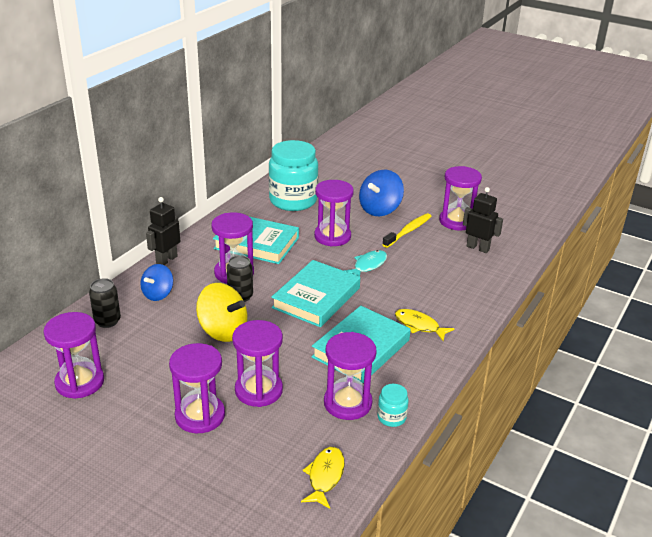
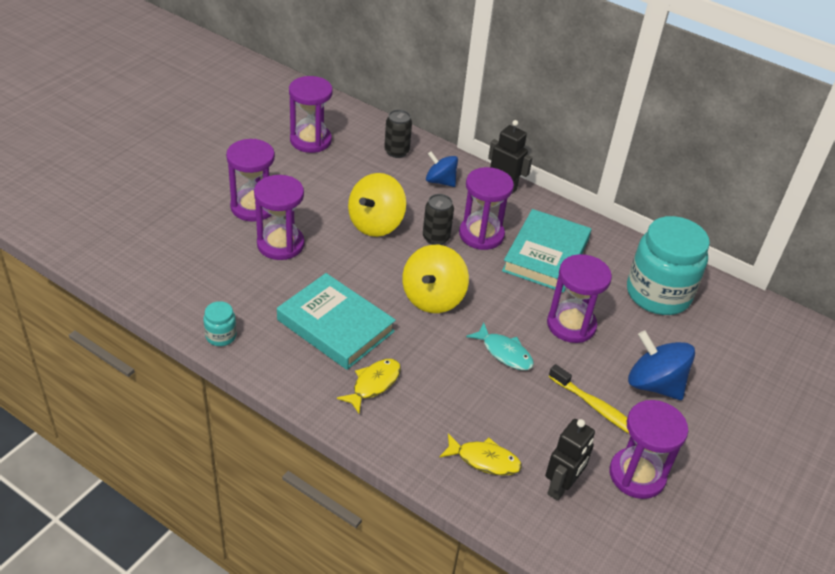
camera: 90 degrees right, 10 degrees up
turquoise book [271,260,360,327] -> yellow spinning top [402,245,469,313]
yellow fish [301,447,345,509] -> yellow fish moved to [439,433,522,476]
purple hourglass [324,332,377,420] -> none

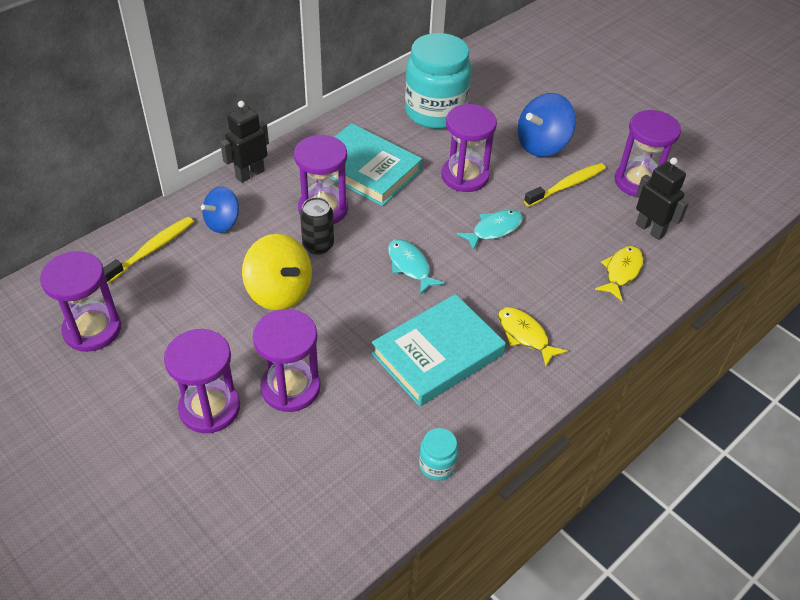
camera: 75 degrees left, 5 degrees up
black can [384,110,412,158] -> yellow toothbrush [103,217,194,284]
yellow spinning top [402,245,469,313] -> turquoise fish [388,239,445,295]

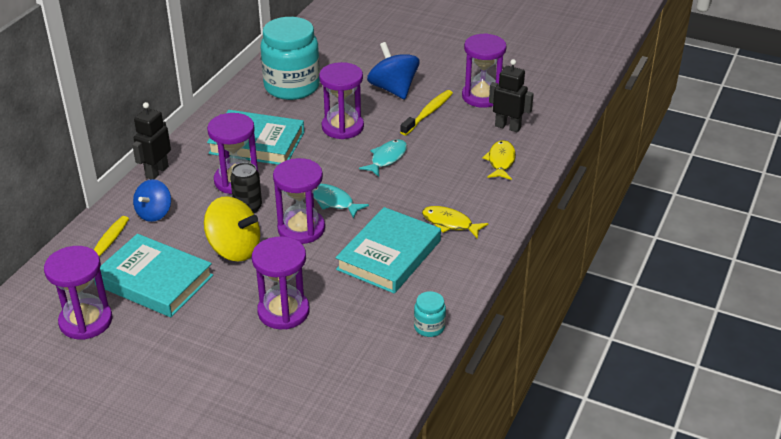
camera: 20 degrees left, 10 degrees down
purple hourglass [164,329,240,433] -> purple hourglass moved to [273,158,325,244]
blue spinning top [518,93,576,157] -> blue spinning top turned 120 degrees clockwise [367,42,419,99]
none -> turquoise book [94,234,213,317]

